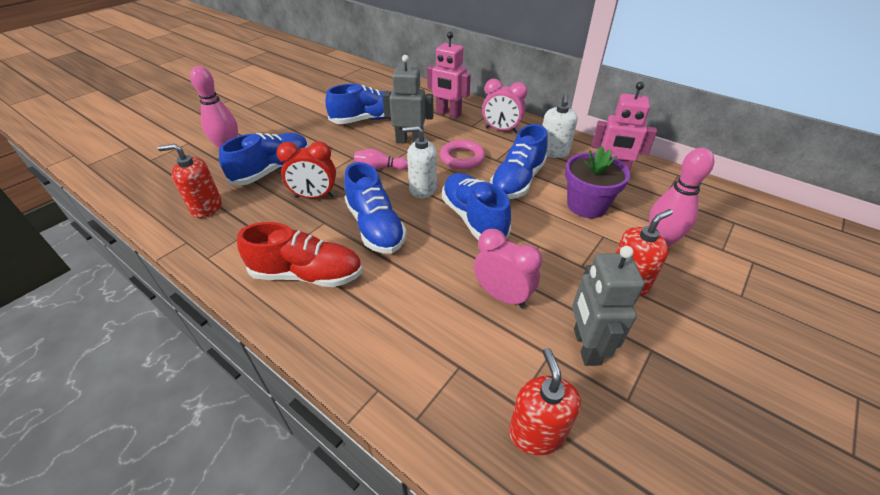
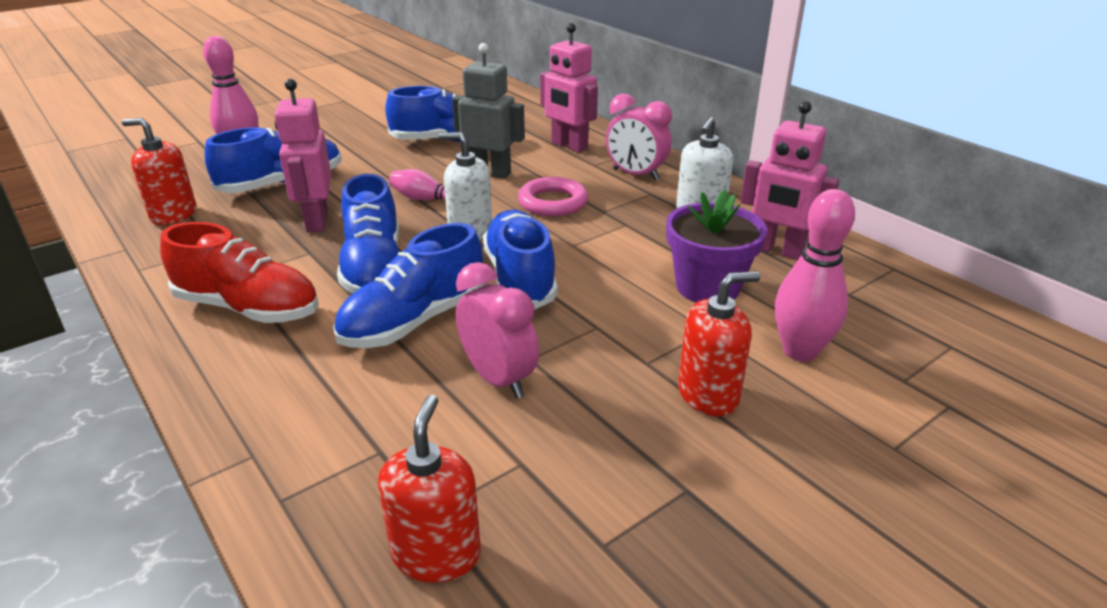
camera: 15 degrees right, 10 degrees down
red clock [276,141,336,199] -> pink robot [275,79,332,233]
blue shoe [490,124,548,199] -> blue shoe moved to [333,223,485,348]
grey robot [572,246,644,366] -> none

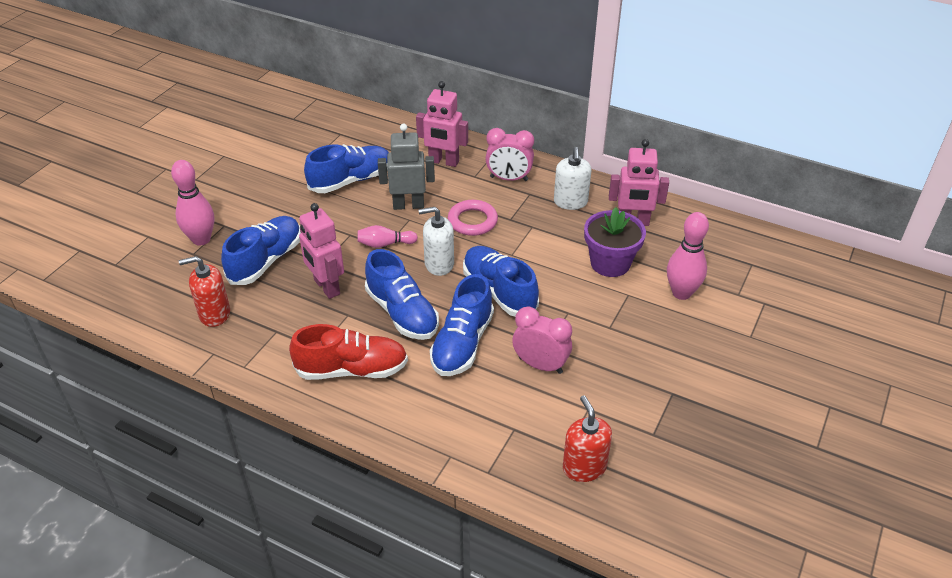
camera: 25 degrees left, 10 degrees up
red soap dispenser [678,271,760,416] -> none

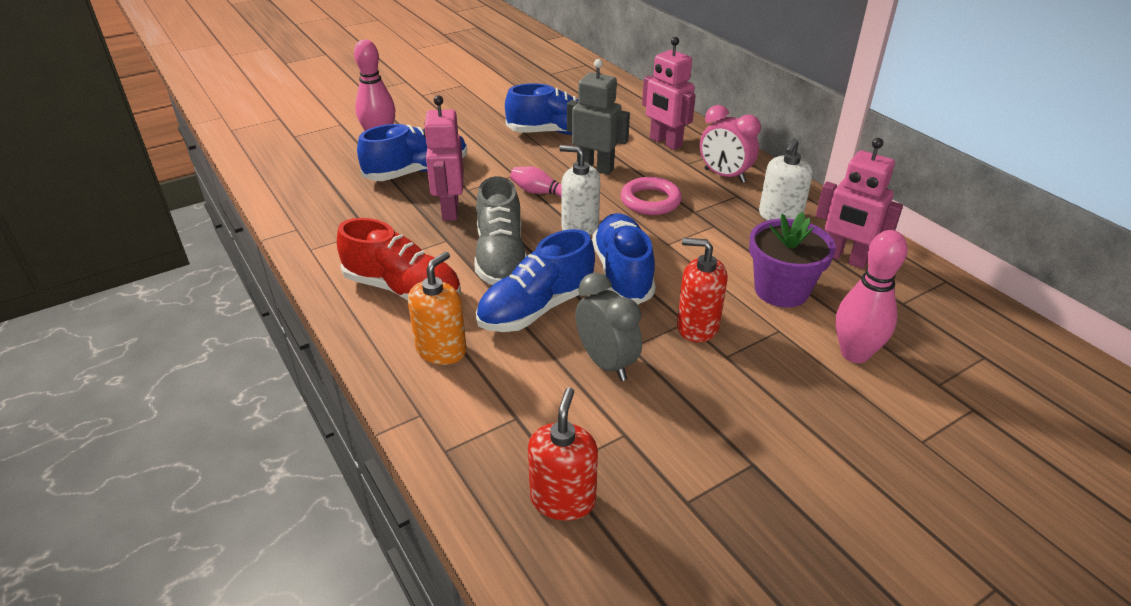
camera: 30 degrees right, 5 degrees down
red soap dispenser [179,256,230,327] -> red soap dispenser moved to [677,238,728,342]
blue shoe [365,249,439,340] -> grey shoe [475,176,527,285]
pink clock [512,307,572,374] -> grey clock [575,273,642,381]
none -> orange soap dispenser [408,252,467,365]

